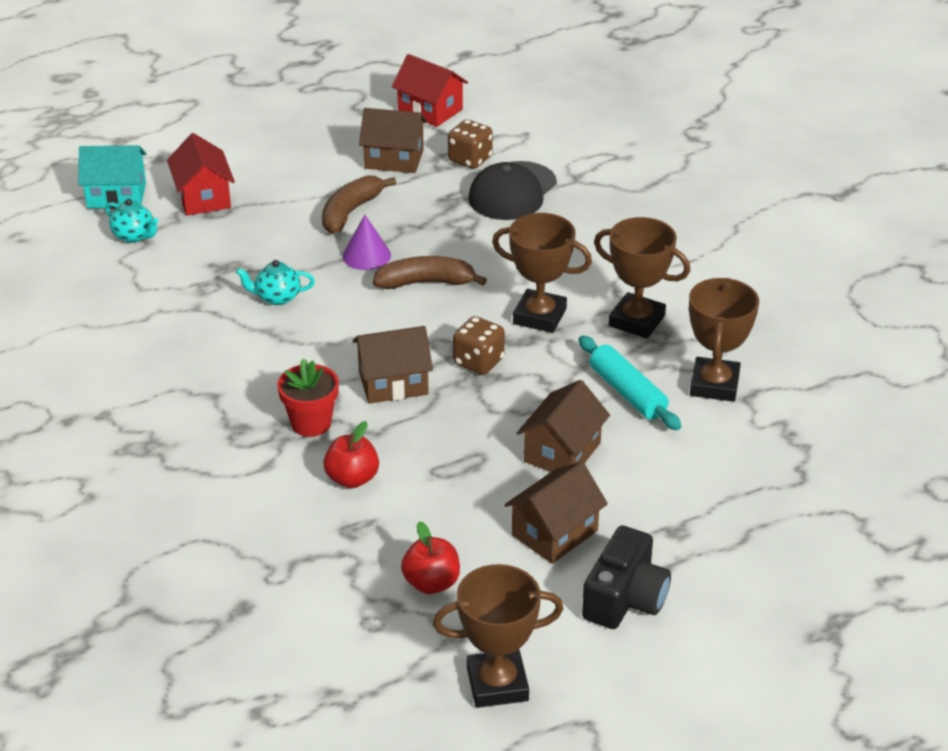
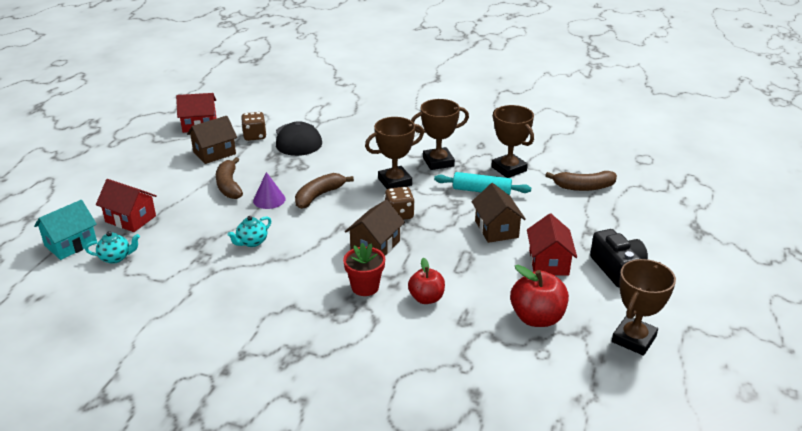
camera: 45 degrees left, 5 degrees down
red apple [401,521,460,594] -> red apple [510,265,569,327], size x1.50
brown house [504,462,608,564] -> red house [527,213,577,275]
none -> brown banana [545,171,617,191]

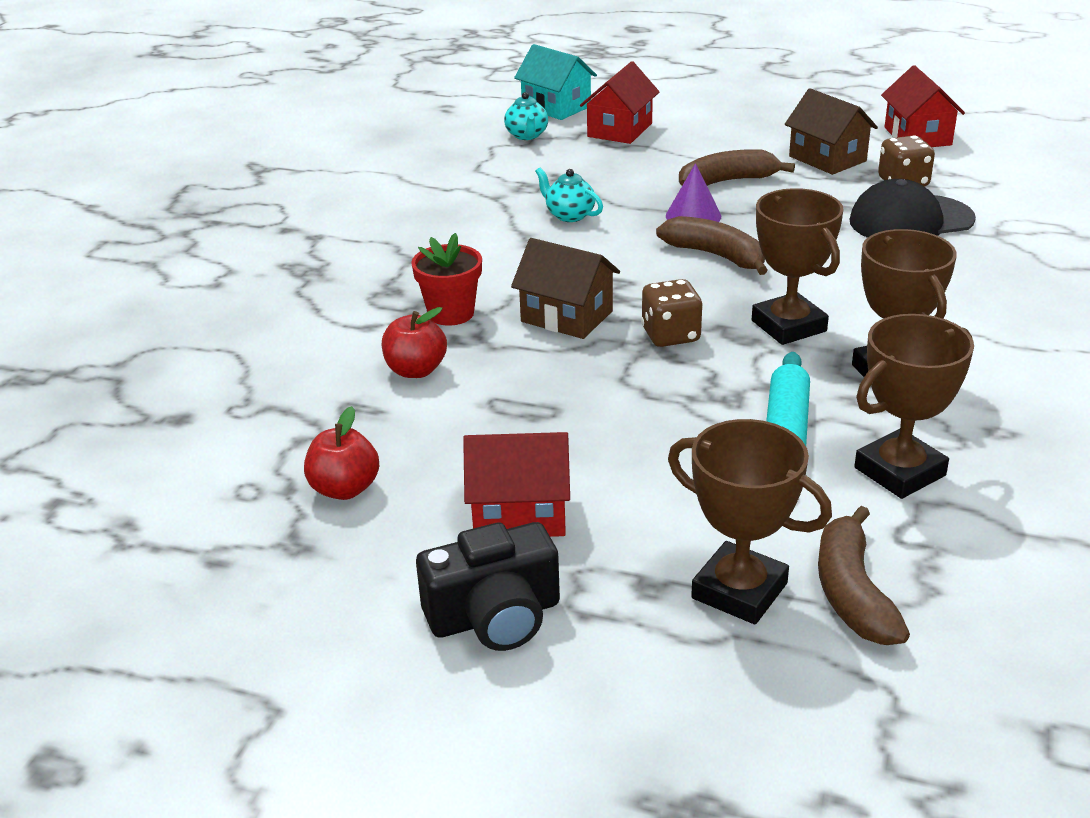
camera: 90 degrees right, 0 degrees up
brown house [472,183,526,243] -> none
red apple [510,265,569,327] -> red apple [304,406,379,500], size x0.67
brown trophy [612,259,676,356] -> brown trophy moved to [668,419,832,624]

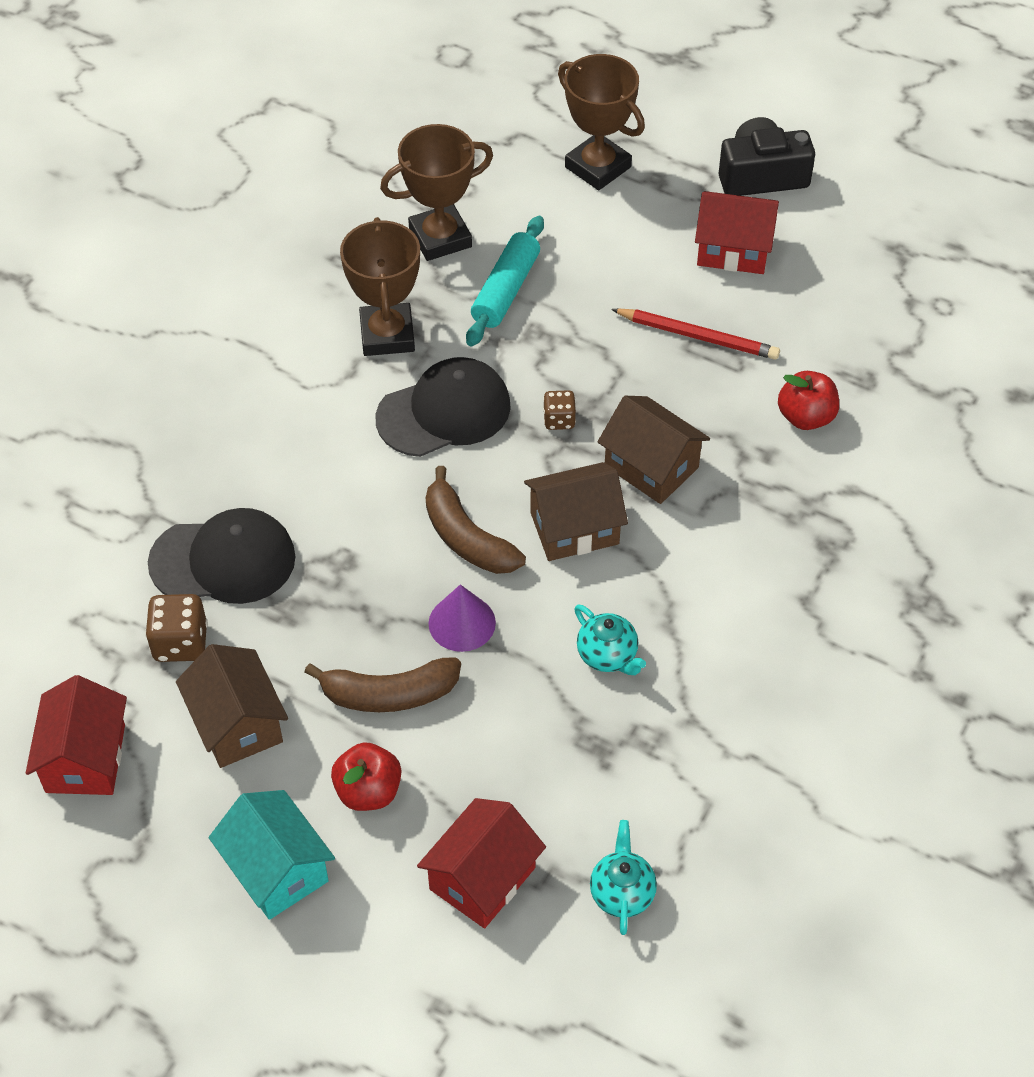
camera: 170 degrees left, 20 degrees up
red apple [304,406,379,500] -> red apple moved to [331,742,401,811]
red flower pot [411,233,482,326] -> none
turquoise house [514,44,597,120] -> turquoise house moved to [209,790,335,920]
brown dice [641,279,703,347] -> brown dice [543,390,576,430], size x0.62
brown trophy [752,188,844,345] -> black cap [376,357,511,457]
brown banana [818,506,910,645] -> none
none -> brown house [524,462,628,561]
none -> red pencil [611,309,780,360]

